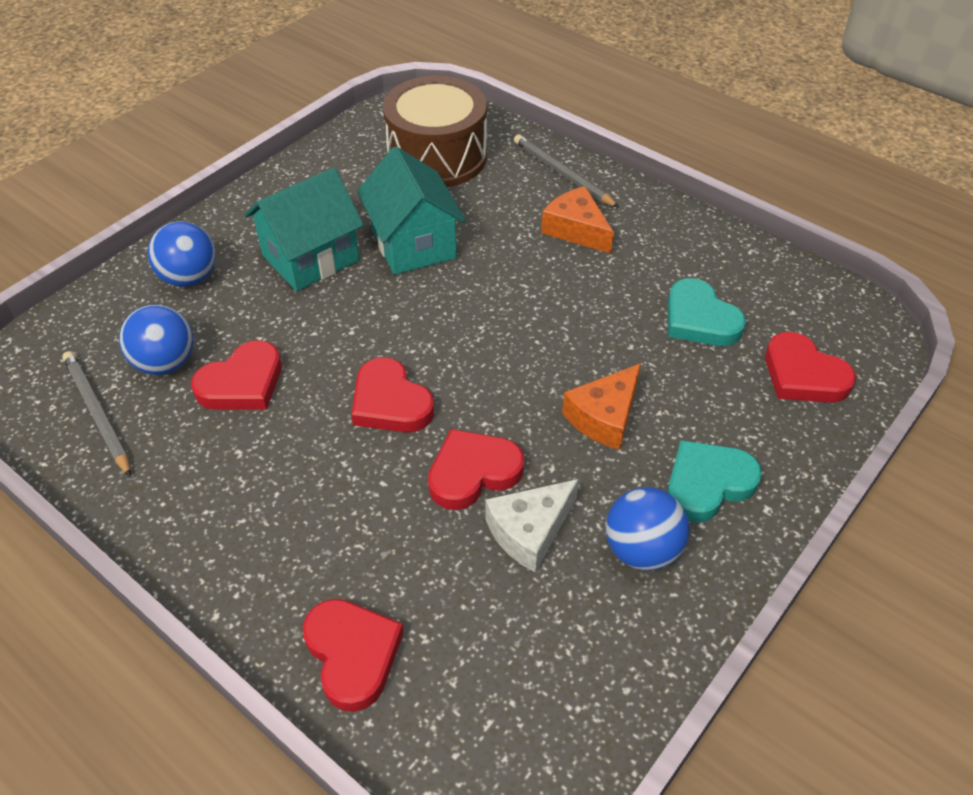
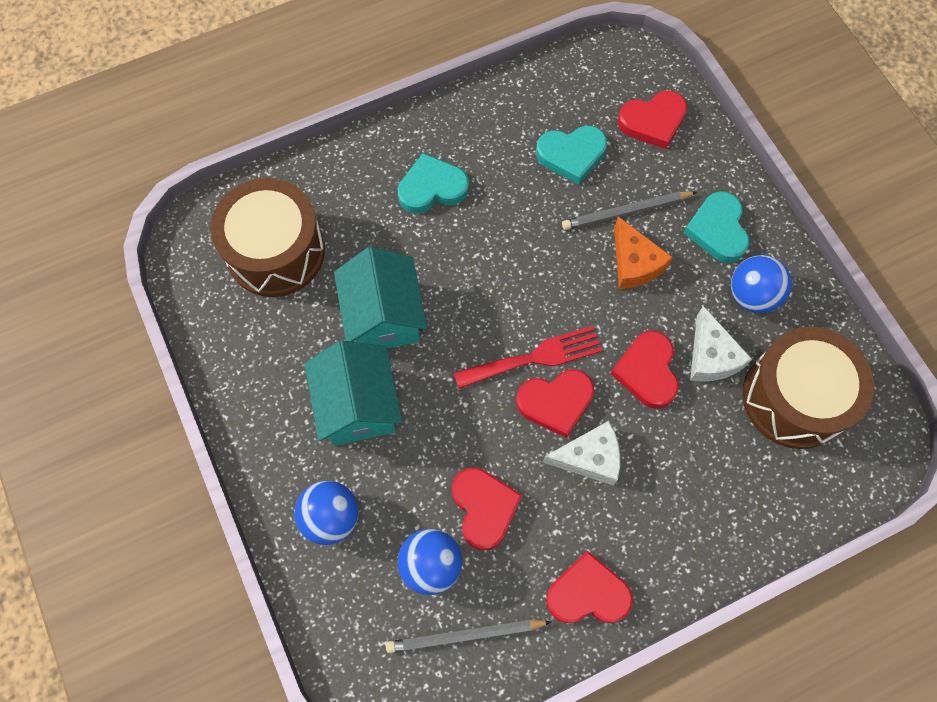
camera: 65 degrees left, 20 degrees up
red heart [303,599,404,712] -> red heart moved to [546,551,633,623]
turquoise house [357,146,466,275] -> turquoise house turned 75 degrees clockwise [334,247,427,348]
grey pencil [514,134,619,208] -> grey pencil moved to [562,191,697,230]
orange cheese [541,186,614,254] -> turquoise heart [398,153,469,214]
none -> red fork [454,326,603,389]
none -> white cheese [543,421,620,486]
none -> brown drum [742,327,874,449]

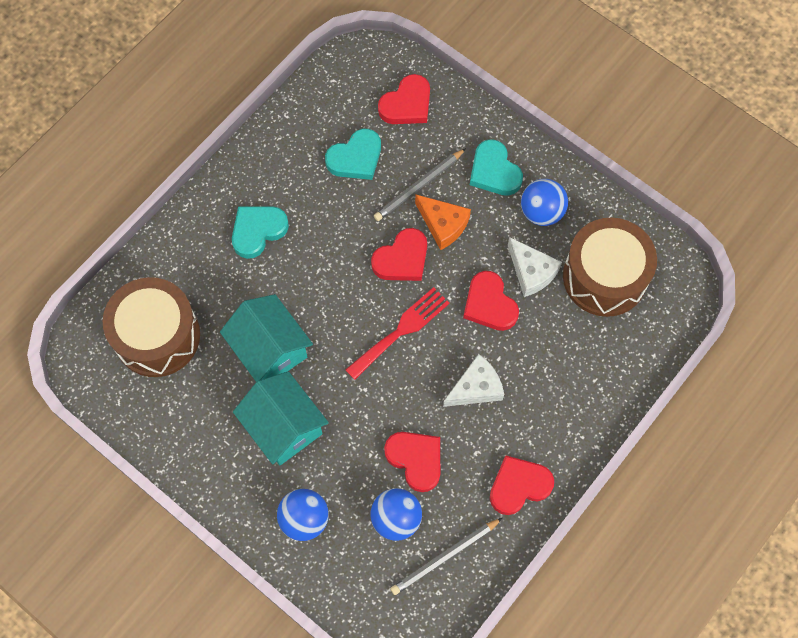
camera: 25 degrees left, 0 degrees up
red heart [516,369,594,438] -> red heart moved to [371,228,427,281]

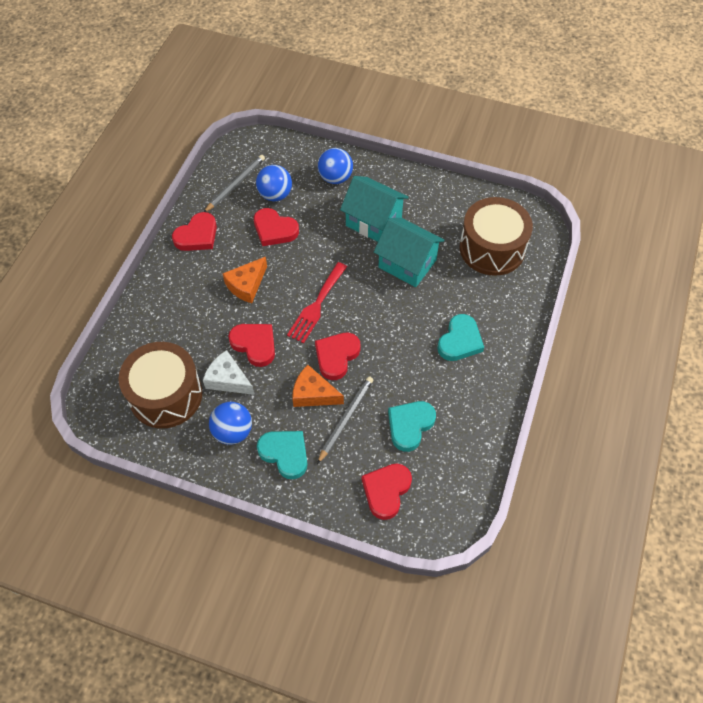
camera: 160 degrees right, 10 degrees down
white cheese [443,354,504,407] -> orange cheese [222,257,267,303]

